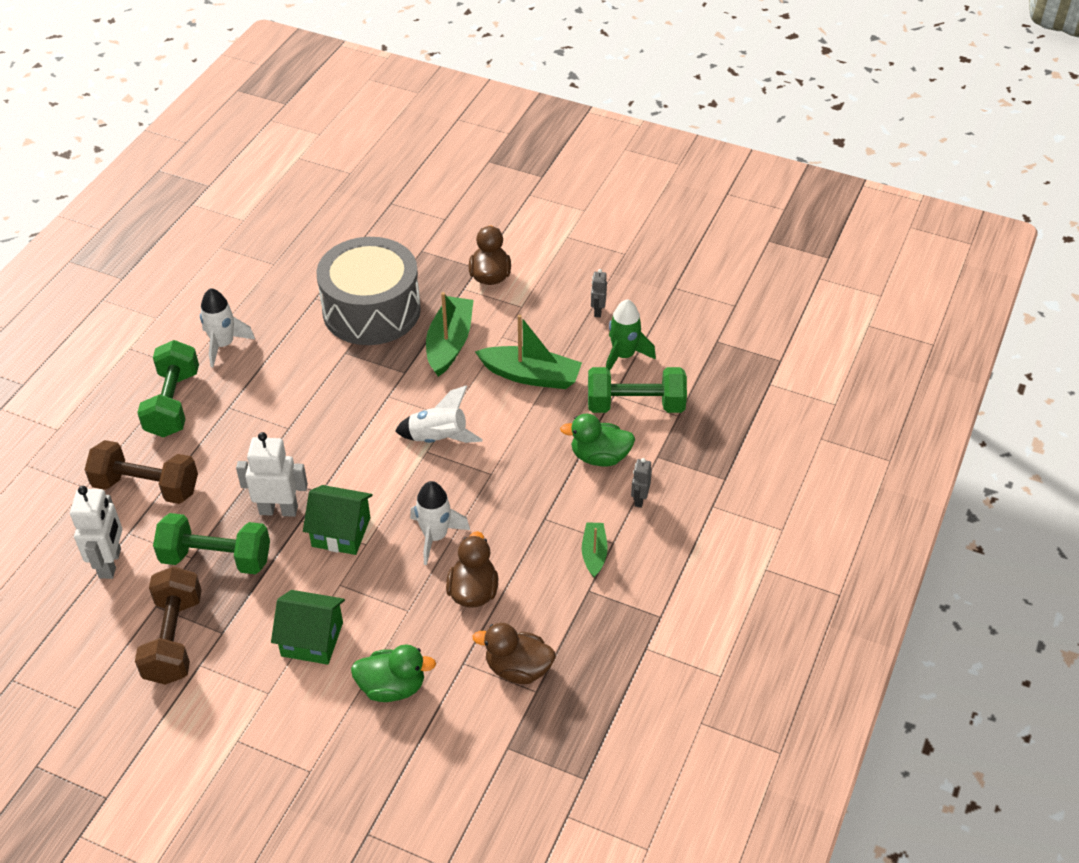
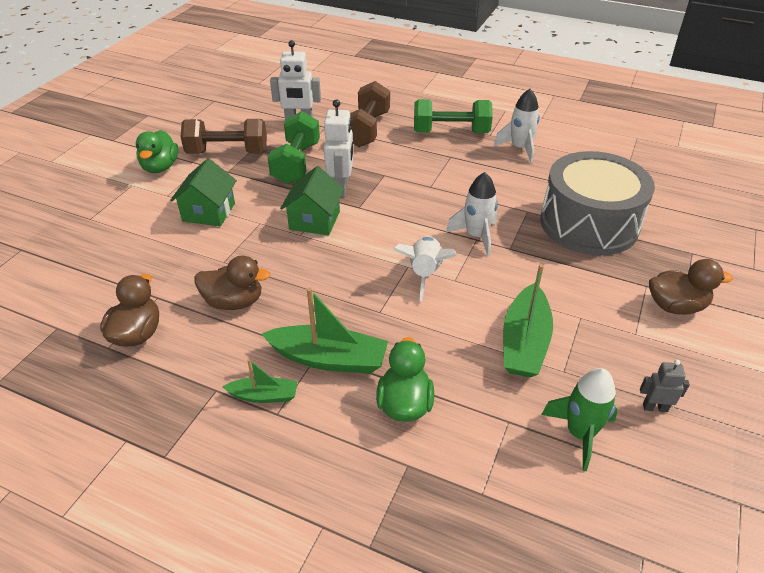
camera: 90 degrees right, 5 degrees down
green duck [351,645,436,702] -> green duck moved to [136,130,178,173]
white rocket [410,481,470,565] -> white rocket moved to [446,172,498,257]
green boat [426,292,474,377] -> green boat moved to [262,288,388,374]
green dumbbell [588,367,687,413] -> none
grey robot [631,458,652,508] -> none

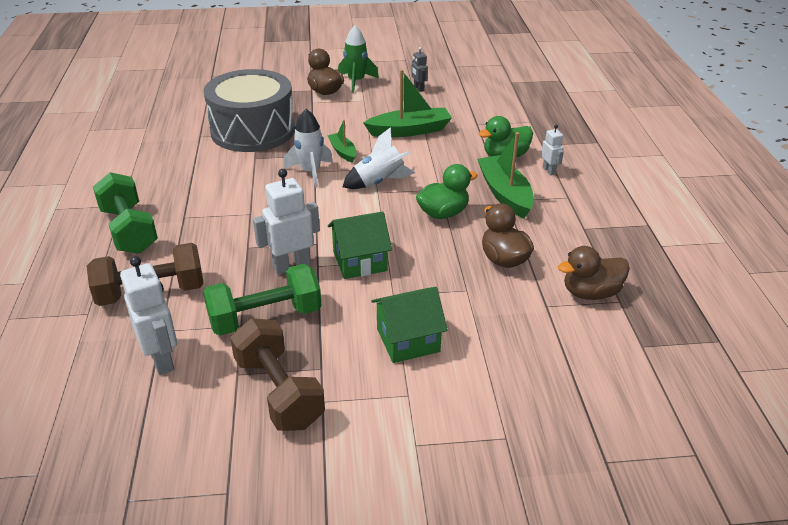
camera: 120 degrees left, 5 degrees down
green duck [136,130,178,173] -> green duck moved to [416,164,478,219]
green boat [222,359,298,403] -> green boat moved to [327,120,356,163]
white rocket [494,89,540,163] -> none
green rocket [541,368,618,471] -> green rocket moved to [338,26,379,93]
none -> white robot [541,124,564,175]

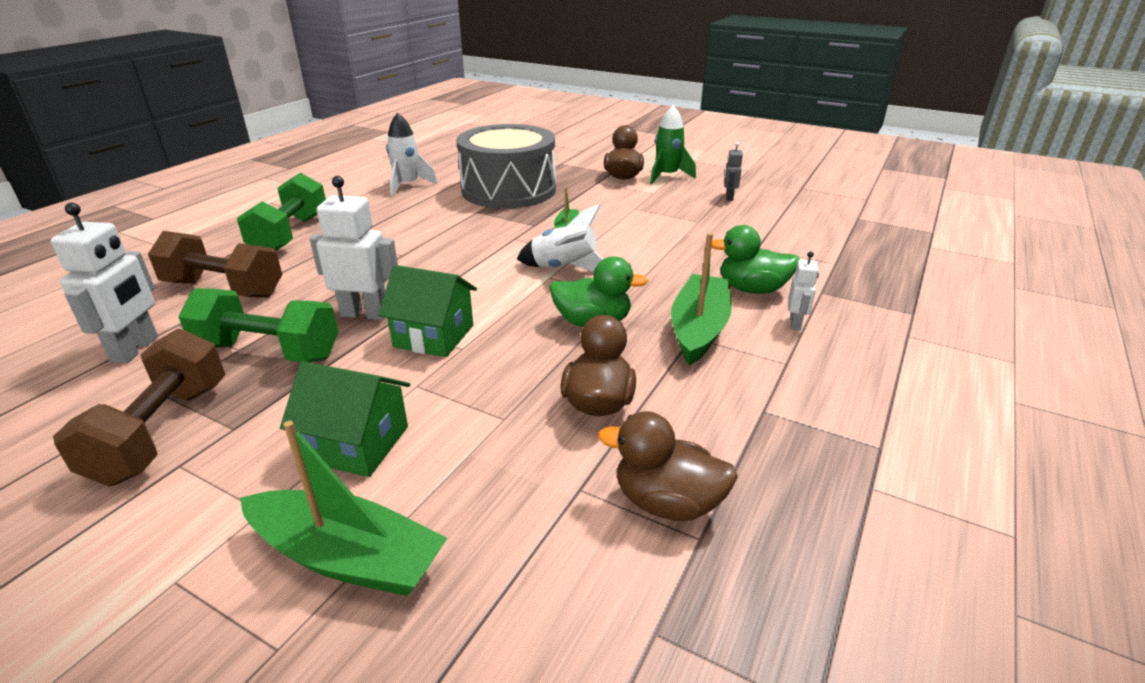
camera: 35 degrees right, 5 degrees down
white rocket [283,109,333,188] -> white rocket moved to [386,112,438,197]
green boat [363,70,452,137] -> green boat moved to [240,421,447,596]

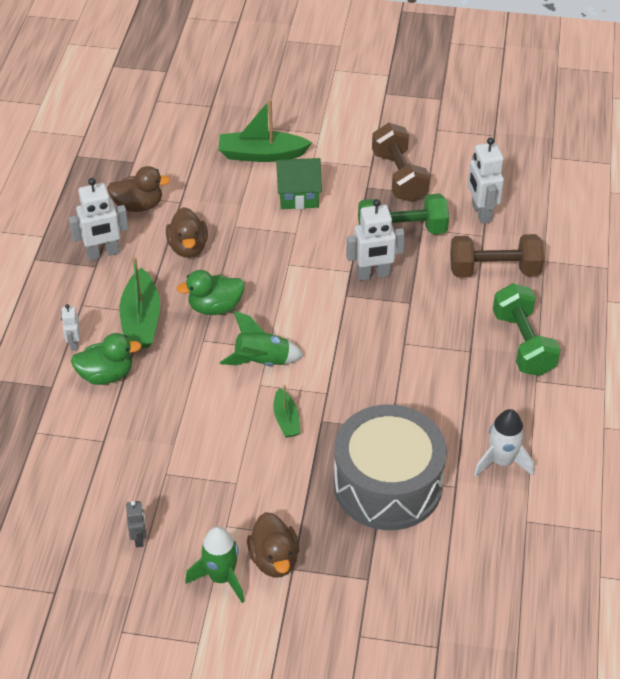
camera: 160 degrees right, 15 degrees up
green house [378,265,477,357] -> none
white rocket [517,204,603,272] -> green rocket [220,311,304,366]
none -> white robot [69,178,129,260]

